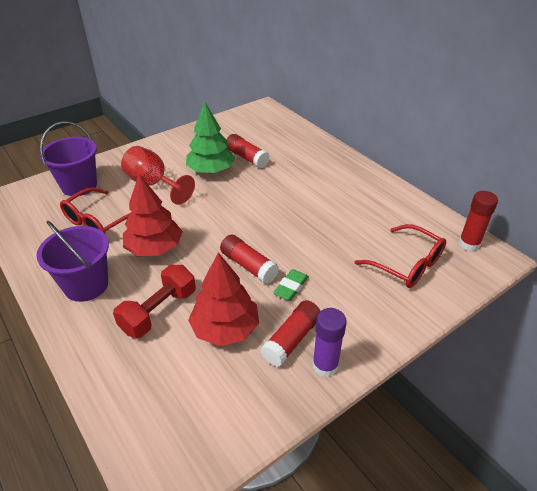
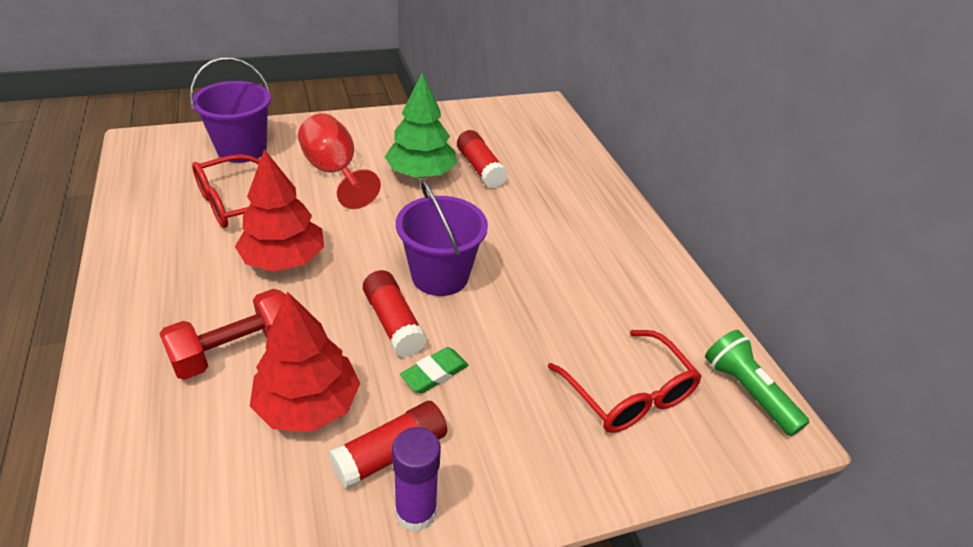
camera: 15 degrees right, 0 degrees up
purple bucket [36,221,109,302] -> purple bucket moved to [396,179,488,296]
red glue stick [459,191,498,251] -> green flashlight [705,330,809,436]

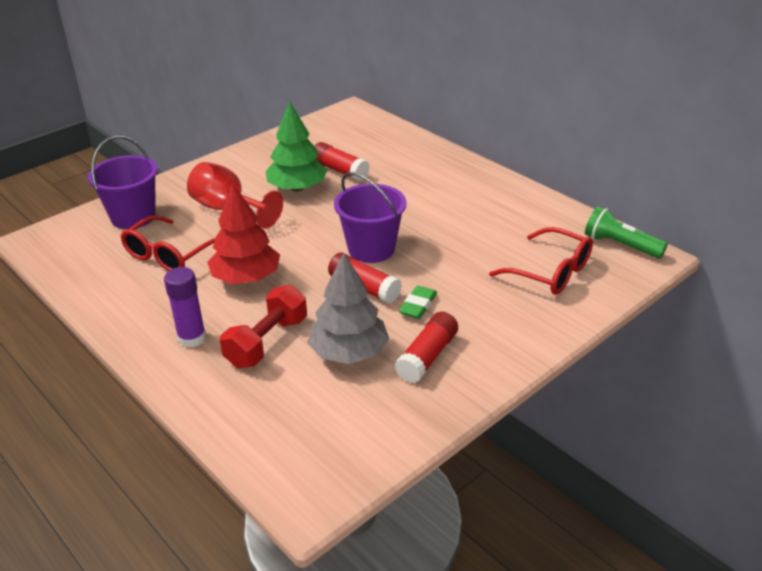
camera: 20 degrees left, 5 degrees down
red tree [250,292,360,432] -> grey tree [307,252,389,364]
purple glue stick [392,427,441,532] -> purple glue stick moved to [164,267,206,348]

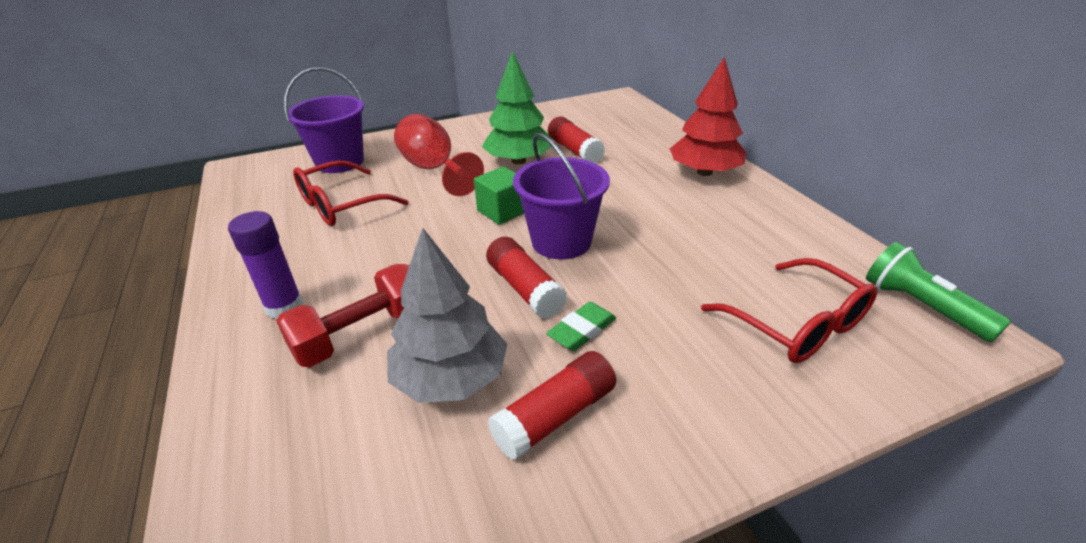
camera: 20 degrees right, 0 degrees up
red tree [207,183,280,284] -> red tree moved to [670,57,746,176]
none -> green cube [474,167,524,225]

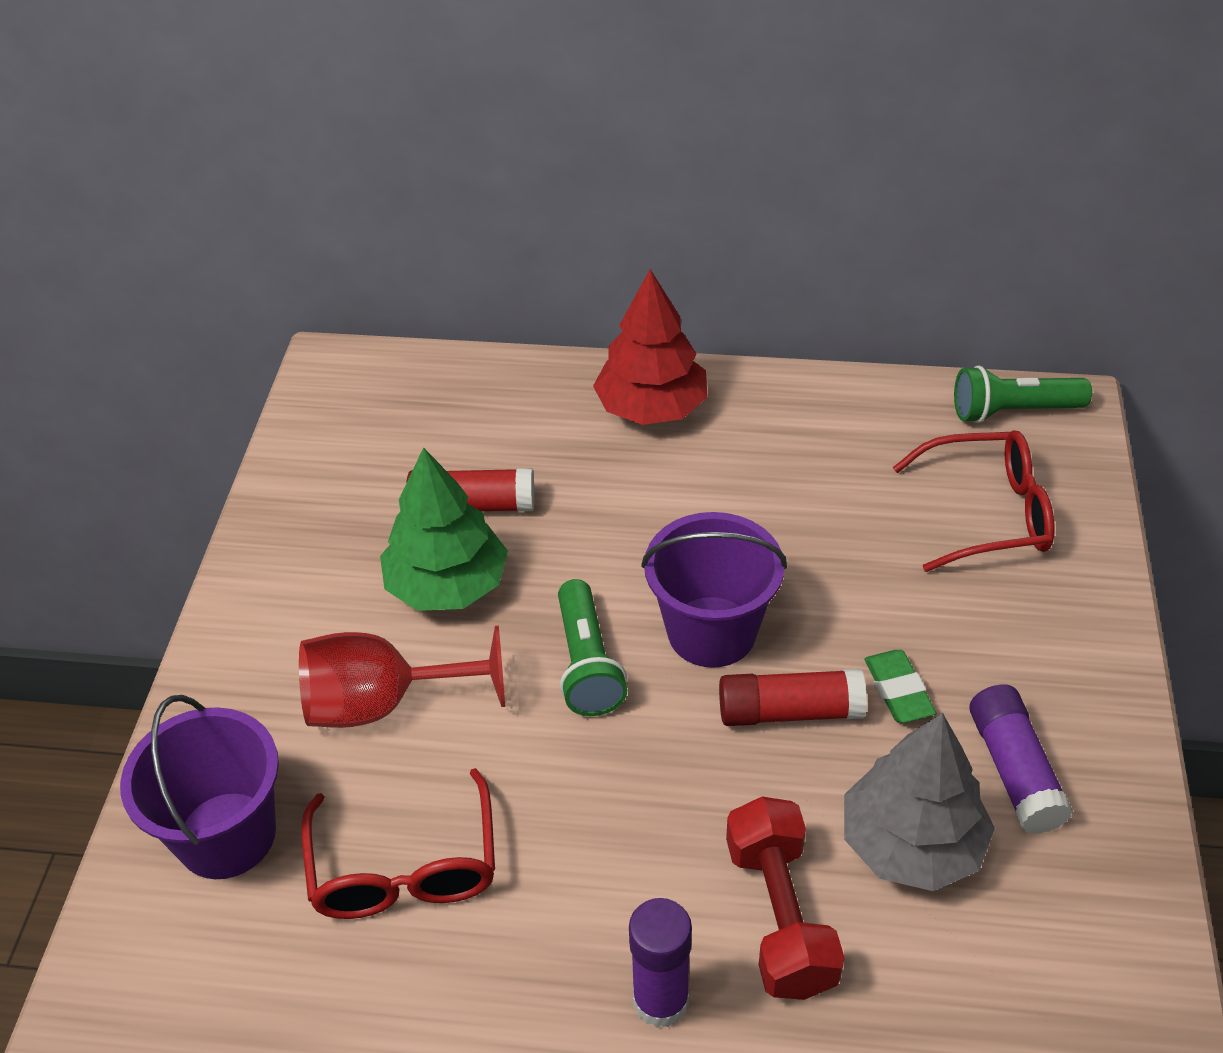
camera: 60 degrees left, 10 degrees up
green cube [474,167,524,225] -> green flashlight [558,579,627,716]
red glue stick [488,351,616,460] -> purple glue stick [969,684,1073,834]

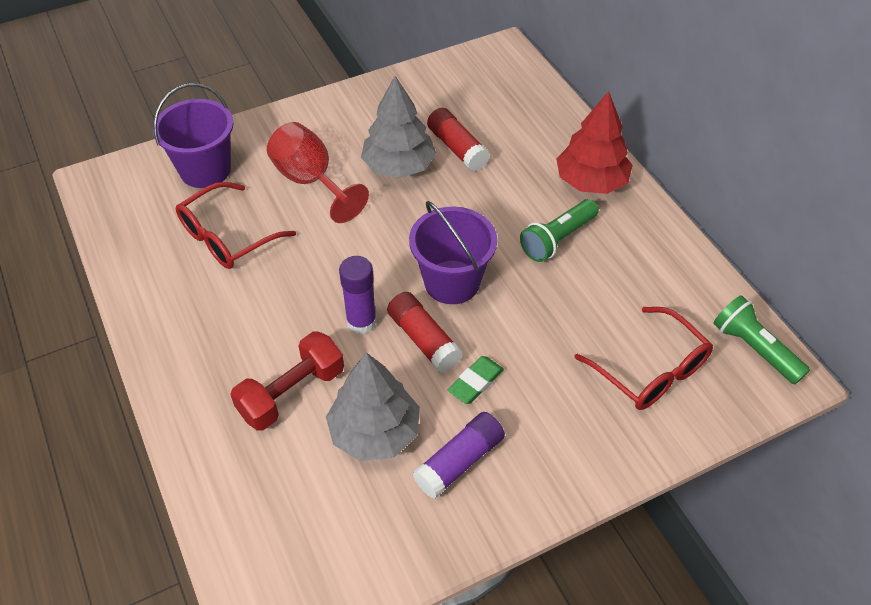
camera: 55 degrees right, 5 degrees up
green tree [380,447,508,611] -> grey tree [361,76,436,178]
green flashlight [558,579,627,716] -> green flashlight moved to [520,199,599,262]
purple glue stick [629,898,692,1028] -> purple glue stick moved to [339,256,377,334]

